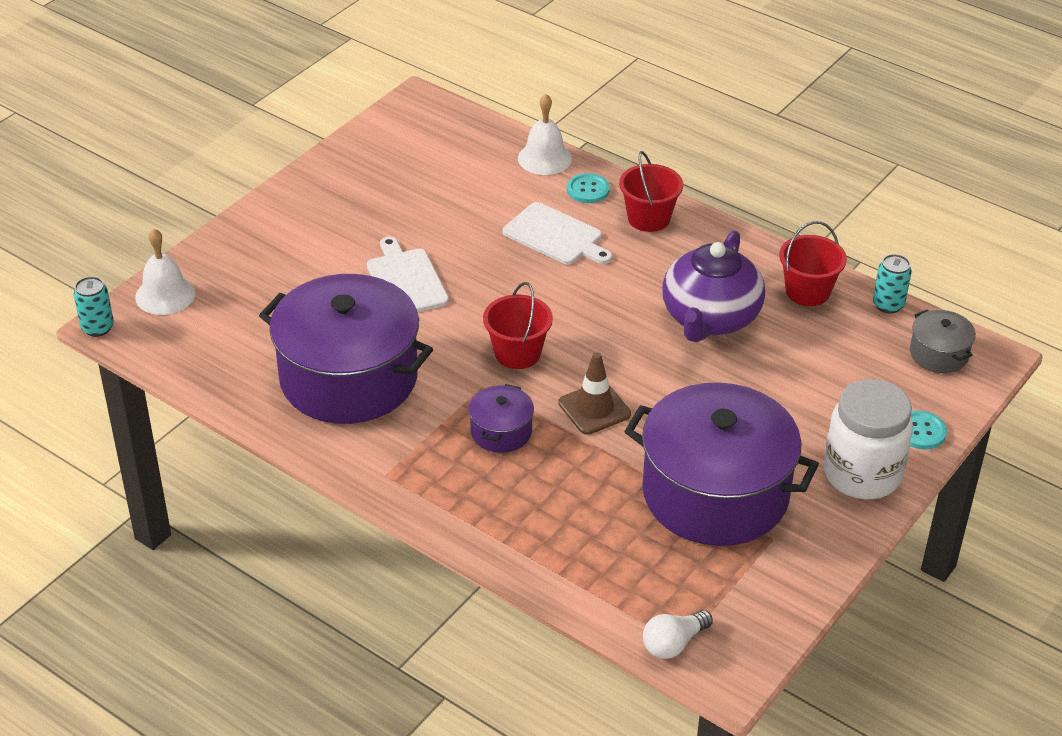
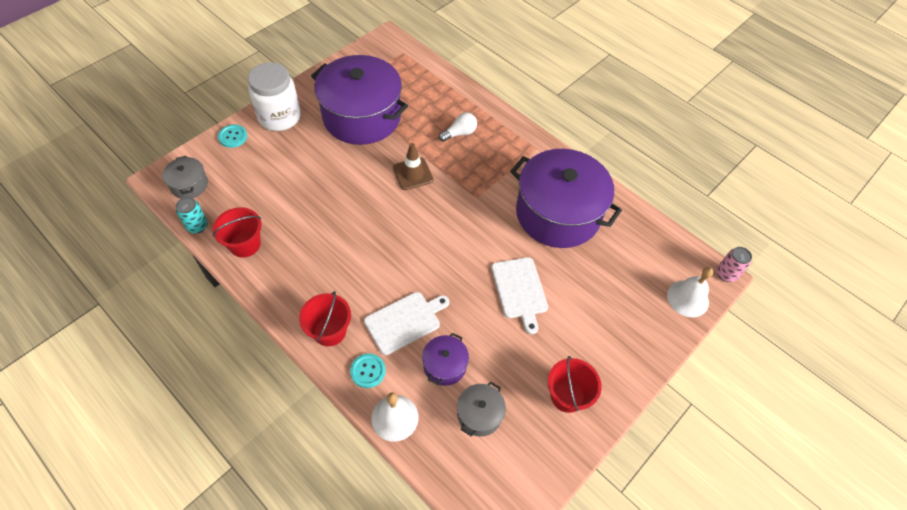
camera: 175 degrees left, 15 degrees up
turquoise can [74,276,114,337] -> pink can [717,247,752,282]
purple pot [469,384,534,453] -> purple pot moved to [422,333,469,386]
red bucket [483,282,553,369] -> red bucket moved to [548,356,602,413]
white cutting board [503,202,612,265] -> white cutting board turned 105 degrees clockwise [364,292,449,355]
white light bulb [643,610,713,659] -> white light bulb moved to [439,112,477,142]
purple teapot [662,230,765,342] -> none
none -> grey pot [457,382,506,437]

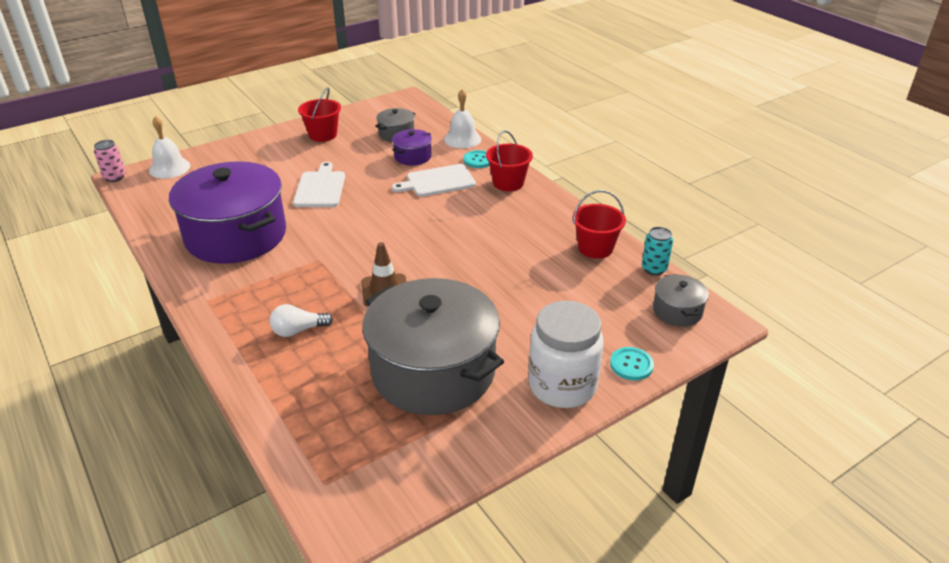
camera: 165 degrees left, 20 degrees down
purple pot [311,55,408,145] -> grey pot [363,278,504,415]

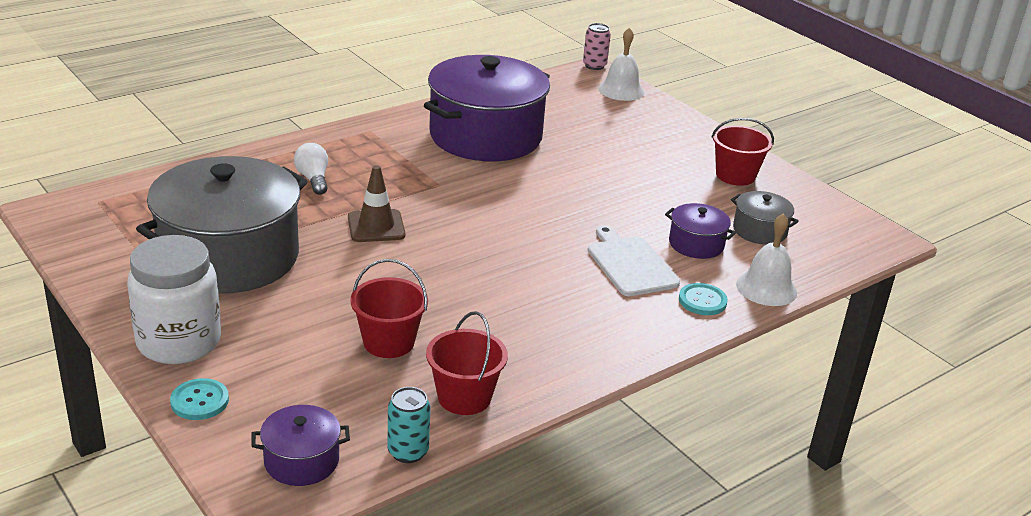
camera: 85 degrees right, 5 degrees down
white cutting board [293,162,345,207] -> none
red bucket [486,130,533,191] -> red bucket moved to [350,259,428,358]
grey pot [653,274,709,327] -> purple pot [251,405,350,486]

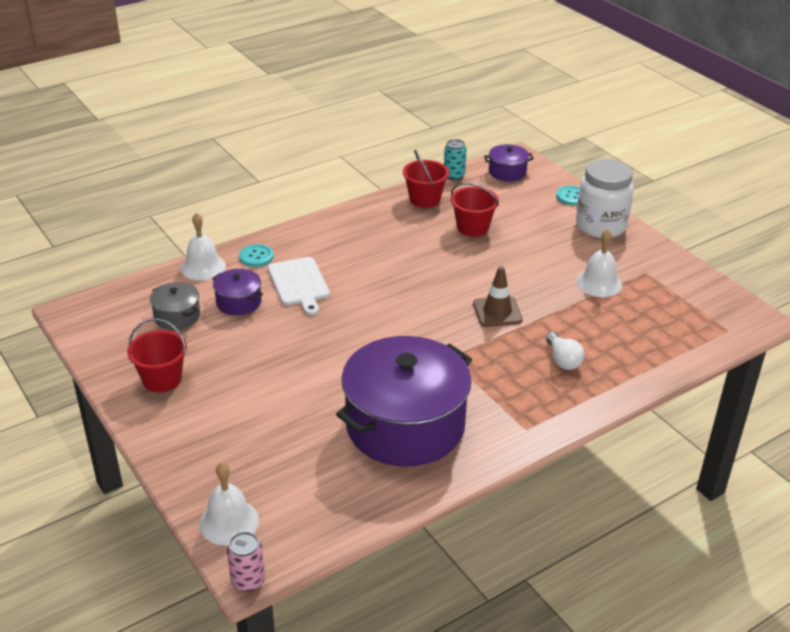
camera: 175 degrees left, 5 degrees up
grey pot [136,156,308,294] -> white bell [576,229,622,297]

